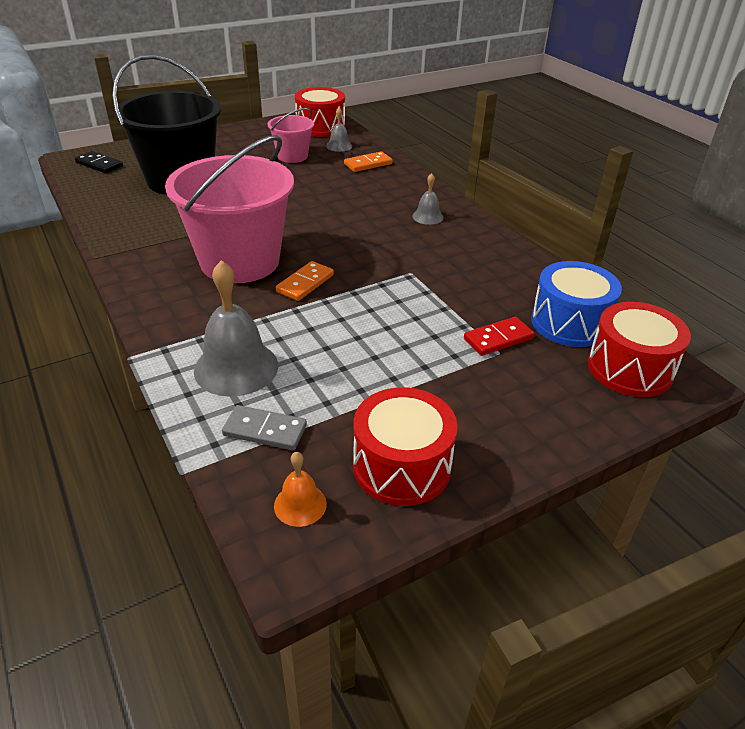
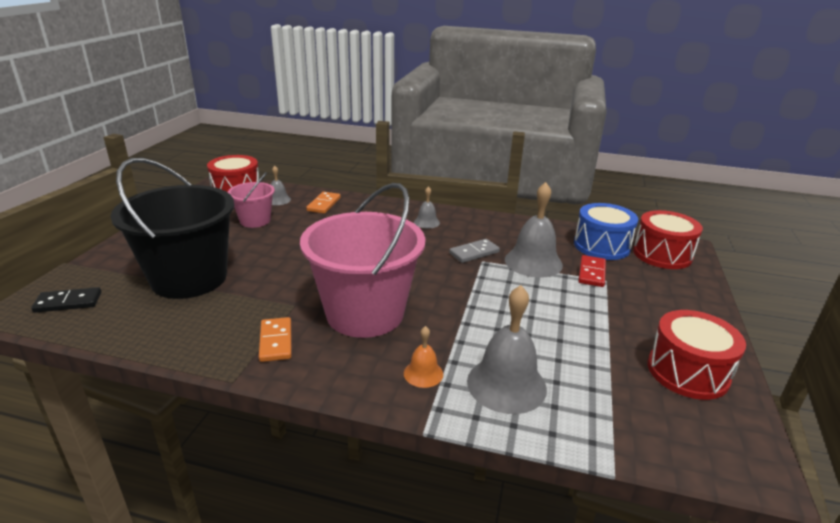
camera: 45 degrees left, 10 degrees down
grey domino [222,405,307,450] -> grey domino moved to [449,239,500,263]
orange bell [274,452,327,527] -> orange bell moved to [404,326,443,388]
orange domino [276,261,334,301] -> orange domino moved to [259,317,292,362]
none -> grey bell [505,182,563,278]

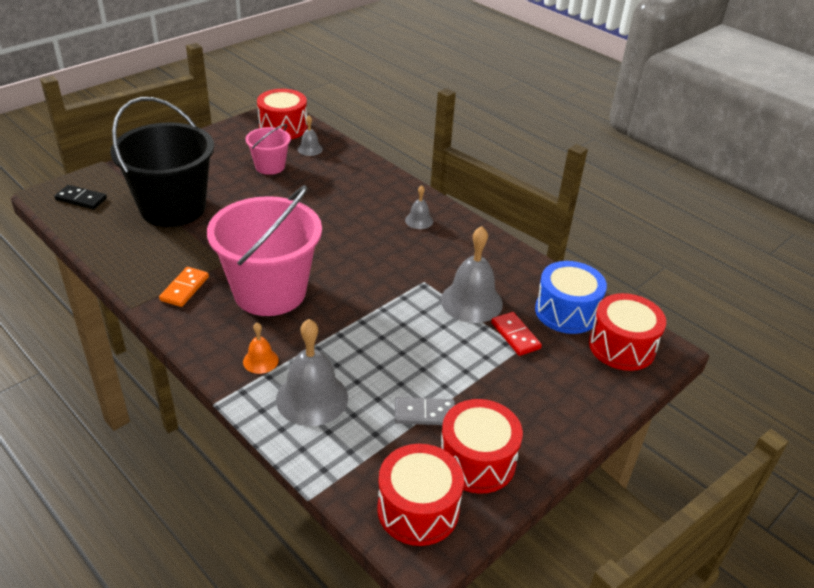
camera: 30 degrees right, 10 degrees up
orange domino [306,192,341,214] -> none
grey domino [449,239,500,263] -> grey domino moved to [395,397,455,425]
red domino [578,255,606,287] -> red domino turned 75 degrees counterclockwise [491,312,542,356]
none -> red drum [377,444,464,546]

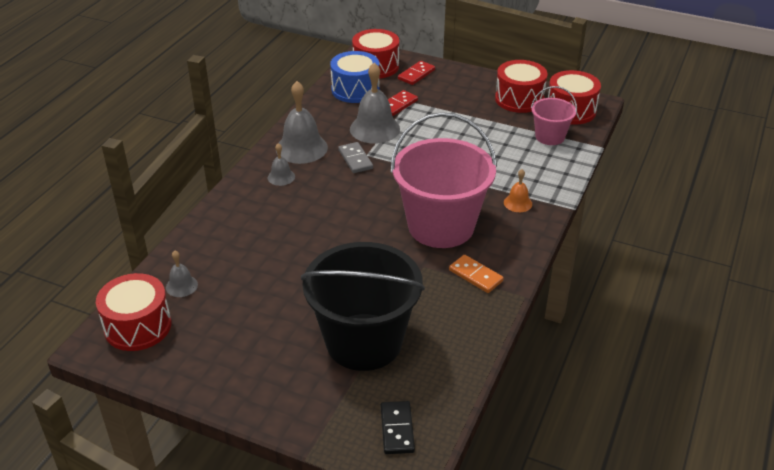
camera: 110 degrees left, 0 degrees up
orange domino [159,267,209,307] -> orange domino turned 45 degrees clockwise [449,255,504,293]
pink bucket [246,124,291,175] -> pink bucket moved to [531,86,577,145]
grey bell [276,319,348,426] -> grey bell moved to [276,81,328,164]
grey domino [395,397,455,425] -> grey domino moved to [338,142,373,173]
none -> red domino [398,61,435,85]

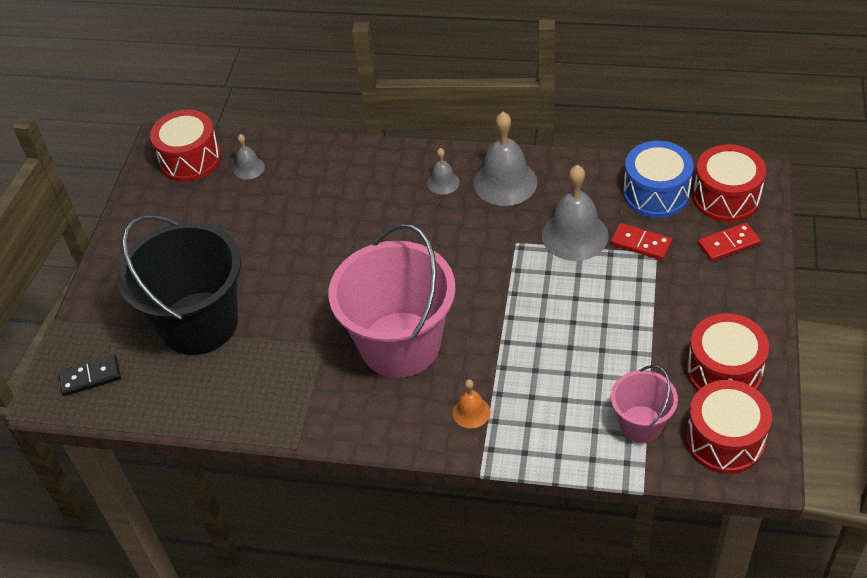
camera: 80 degrees right, 10 degrees up
grey domino [338,142,373,173] -> none
red domino [398,61,435,85] -> red domino turned 45 degrees counterclockwise [698,222,760,261]
orange domino [449,255,504,293] -> none

